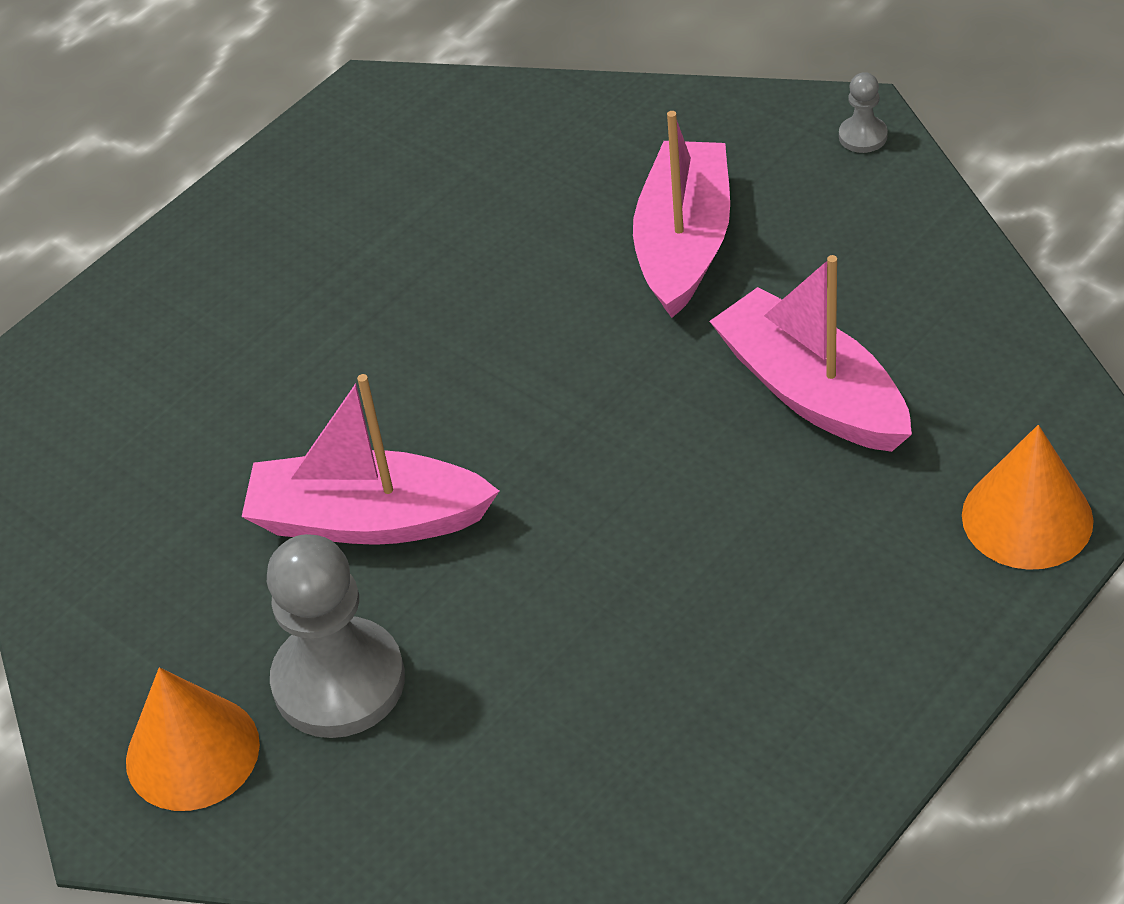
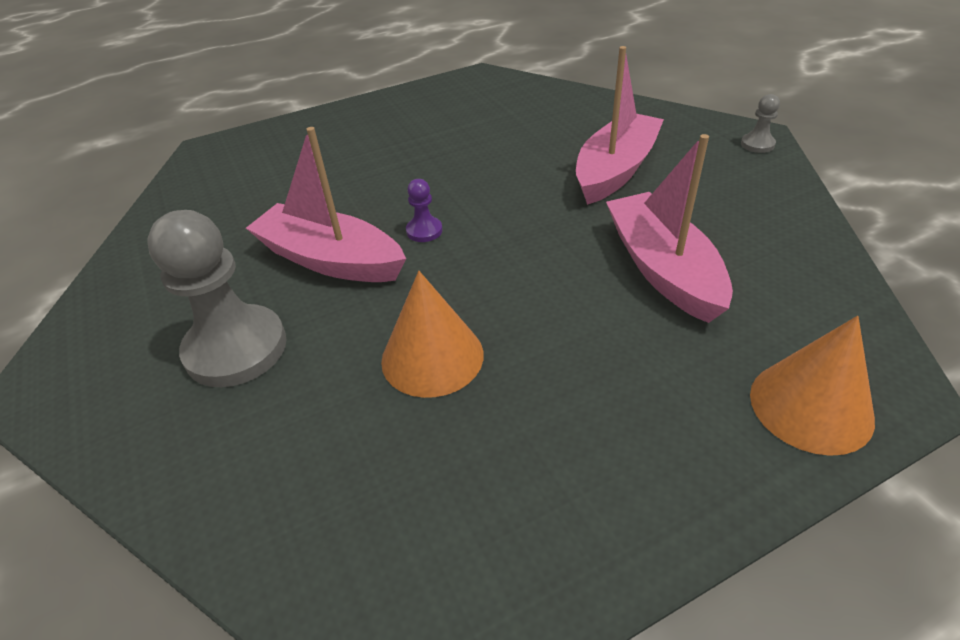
camera: 20 degrees right, 5 degrees down
orange cone [126,667,260,811] -> orange cone moved to [381,271,483,398]
none -> purple pawn [406,179,443,242]

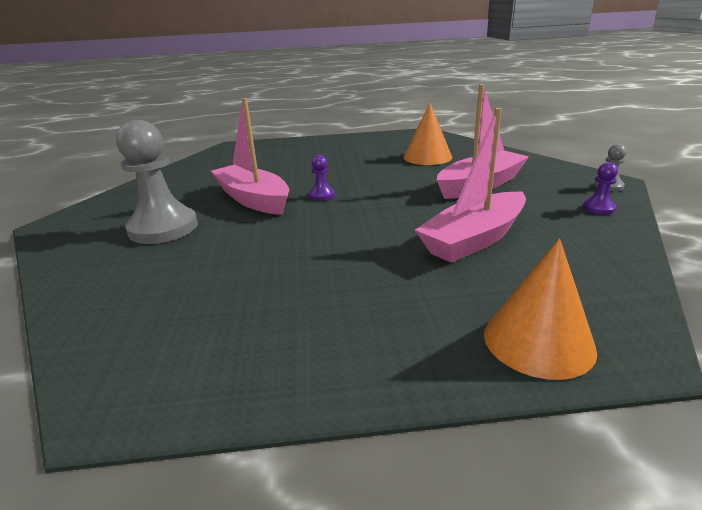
camera: 20 degrees right, 15 degrees down
orange cone [381,271,483,398] -> orange cone moved to [404,103,452,165]
pink boat [606,134,733,323] -> pink boat turned 135 degrees counterclockwise [415,108,526,263]
none -> purple pawn [583,162,618,215]

